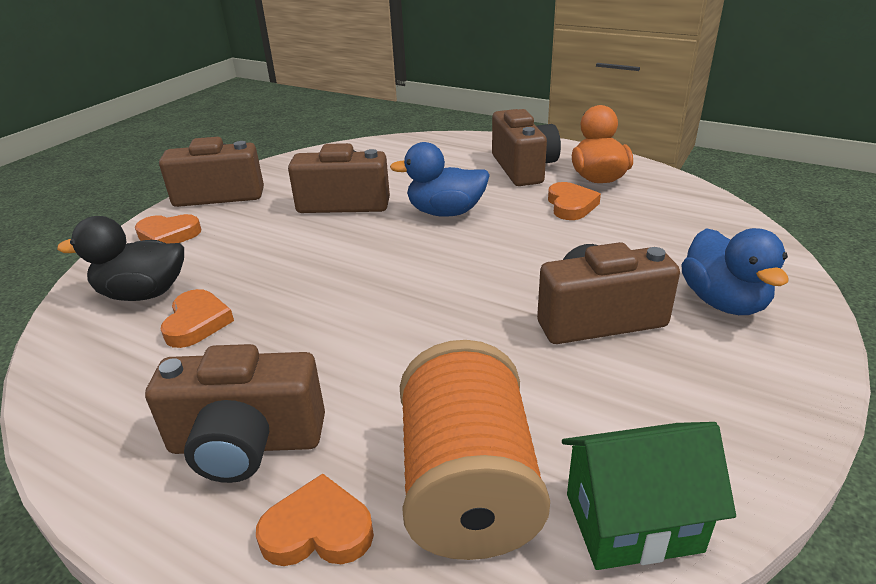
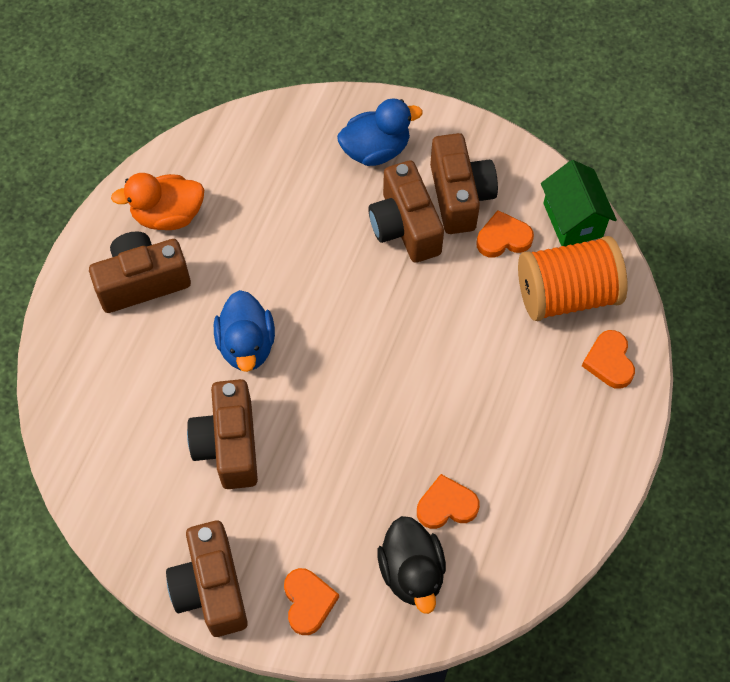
camera: 100 degrees left, 30 degrees up
brown camera [145,344,325,483] -> brown camera moved to [430,133,498,234]
orange heart [548,182,601,220] -> orange heart moved to [477,210,534,258]

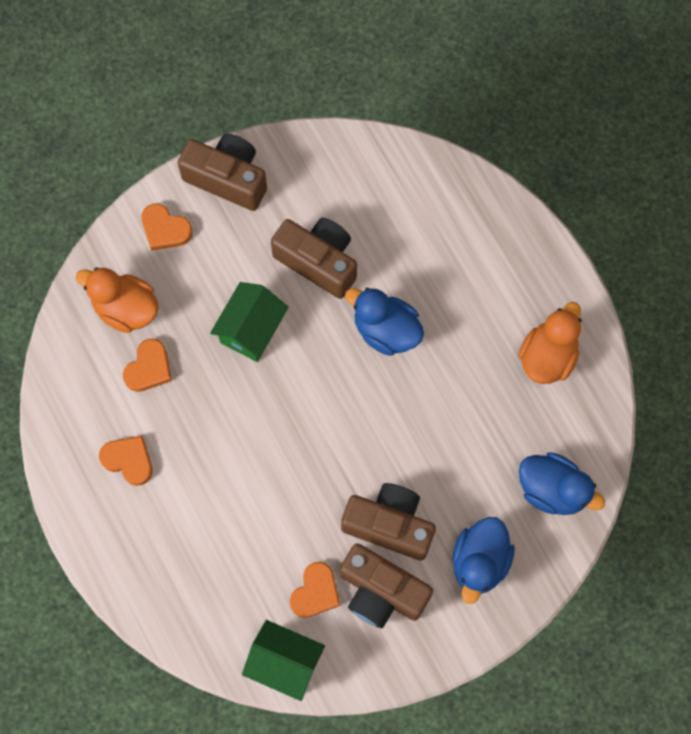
camera: 130 degrees right, 10 degrees up
brown camera [89,231,191,313] -> none
black duck [377,516,446,614] -> orange duck [76,267,159,333]
orange spool [518,236,627,321] -> none
orange heart [582,330,635,389] -> orange heart moved to [99,436,153,486]
none -> green house [210,282,289,362]
none -> blue duck [519,452,605,515]

